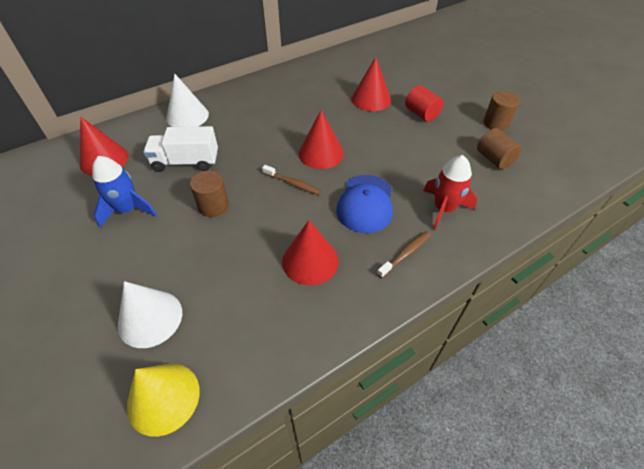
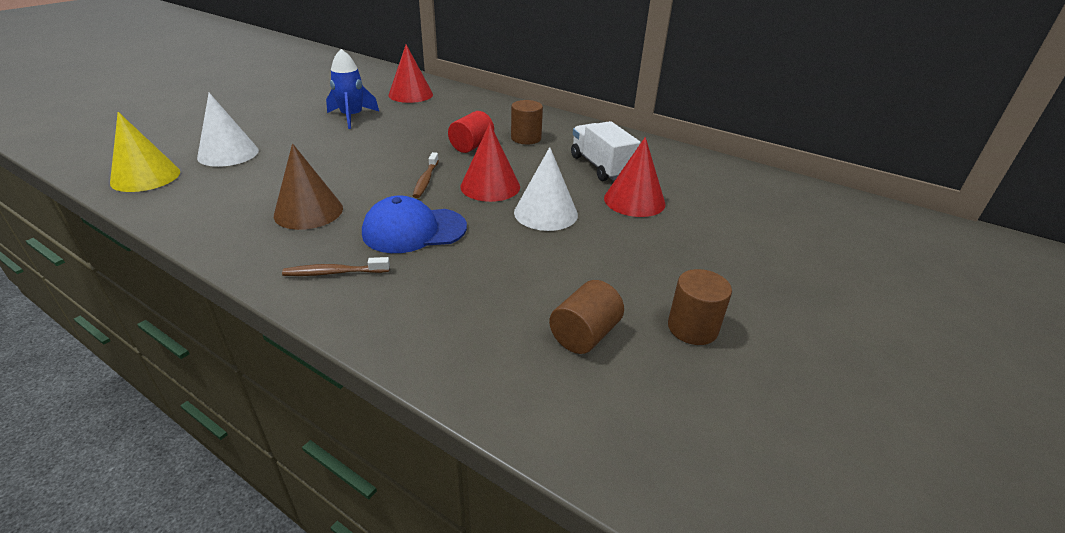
camera: 65 degrees right, 15 degrees down
white truck [143,126,218,172] -> white truck moved to [571,121,641,181]
white cone [166,73,209,127] -> white cone moved to [514,147,578,231]
brown cylinder [190,171,229,217] -> brown cylinder moved to [511,100,543,144]
red cone [282,220,339,285] -> brown cone [274,143,343,230]
brown toothbrush [377,231,431,278] -> brown toothbrush turned 150 degrees clockwise [282,257,390,276]
red cylinder [405,85,444,122] -> red cylinder moved to [448,111,494,153]
red rocket [423,155,477,231] -> none

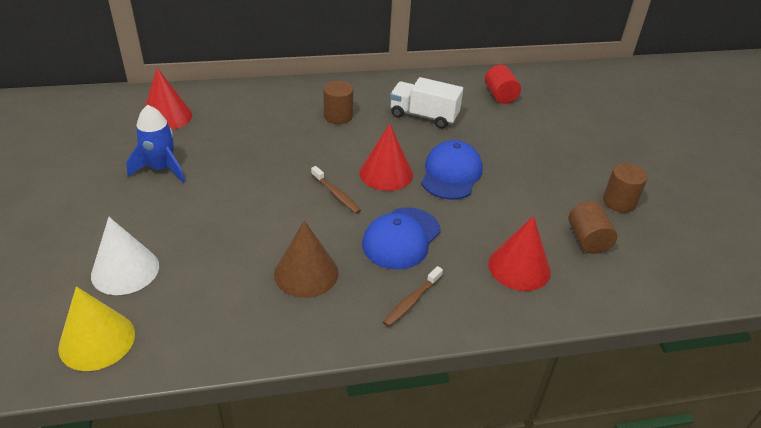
camera: 45 degrees left, 5 degrees up
red cylinder [448,111,494,153] -> red cylinder moved to [485,65,521,104]
white cone [514,147,578,231] -> blue cap [421,140,483,200]
red cone [604,137,665,217] -> red cone moved to [488,216,551,291]

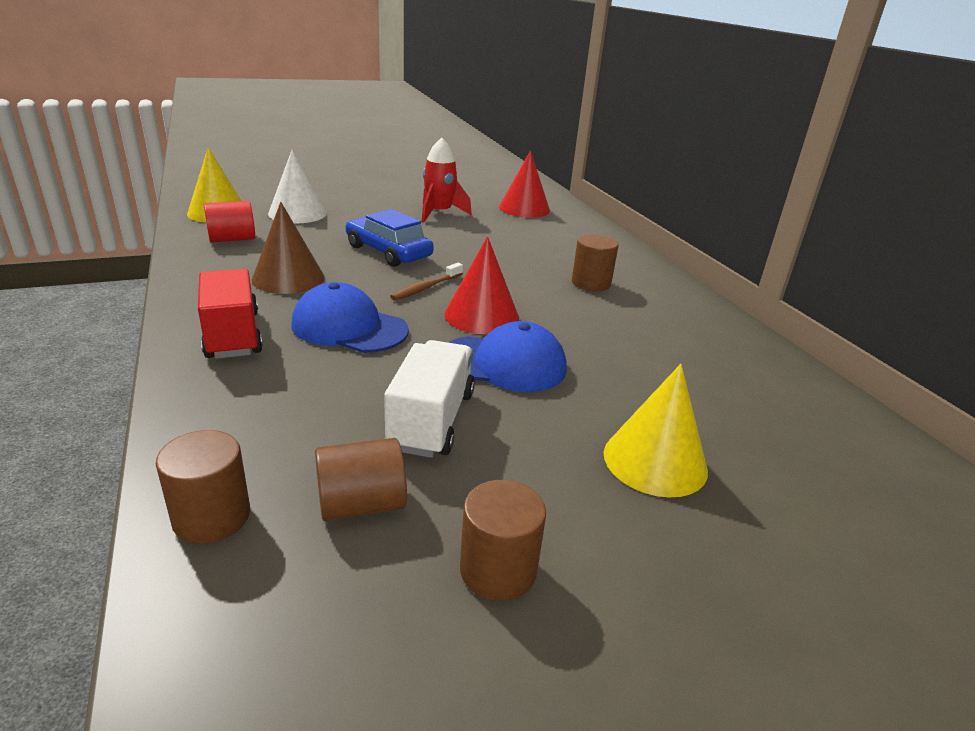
camera: 80 degrees right, 10 degrees down
blue rocket [126,105,185,183] -> red rocket [422,138,472,223]
brown toothbrush [383,266,443,327] -> red truck [198,269,263,359]
white truck [390,77,463,129] -> white truck moved to [384,340,475,458]
red cylinder [485,65,521,104] -> red cylinder moved to [204,201,255,243]
red cone [488,216,551,291] -> none
none -> brown cylinder [156,430,250,544]
none -> blue car [346,209,434,267]
none -> yellow cone [604,364,708,497]

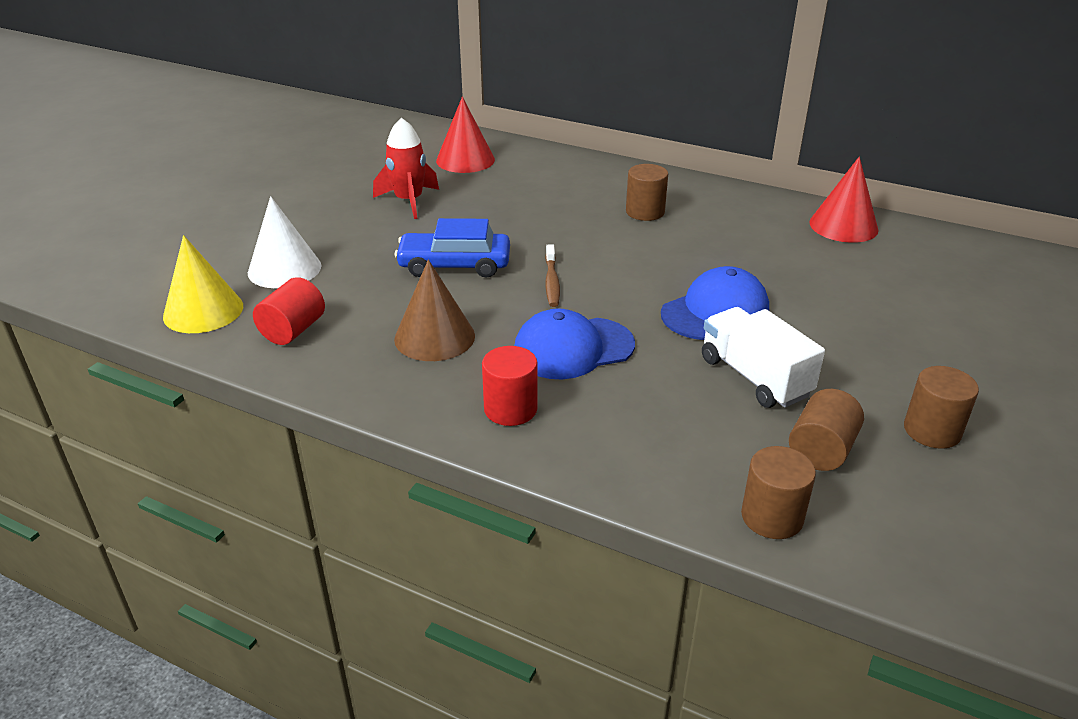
camera: 40 degrees left, 5 degrees up
red truck [198,269,263,359] -> red cylinder [482,346,538,426]
red cone [444,236,519,334] -> red cone moved to [809,157,879,243]
yellow cone [604,364,708,497] -> none

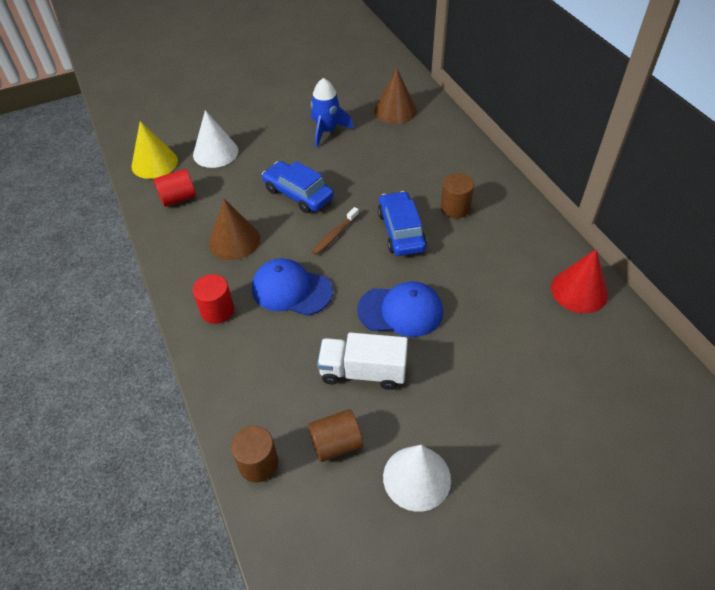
camera: 40 degrees right, 15 degrees up
red rocket [373,118,439,219] -> blue rocket [311,78,353,147]
red cone [436,97,495,173] -> brown cone [374,68,417,124]
white truck [702,307,825,408] -> white truck turned 90 degrees counterclockwise [317,332,408,390]
brown cylinder [904,366,979,449] -> white cone [383,445,451,512]
none -> blue car [378,191,427,256]

